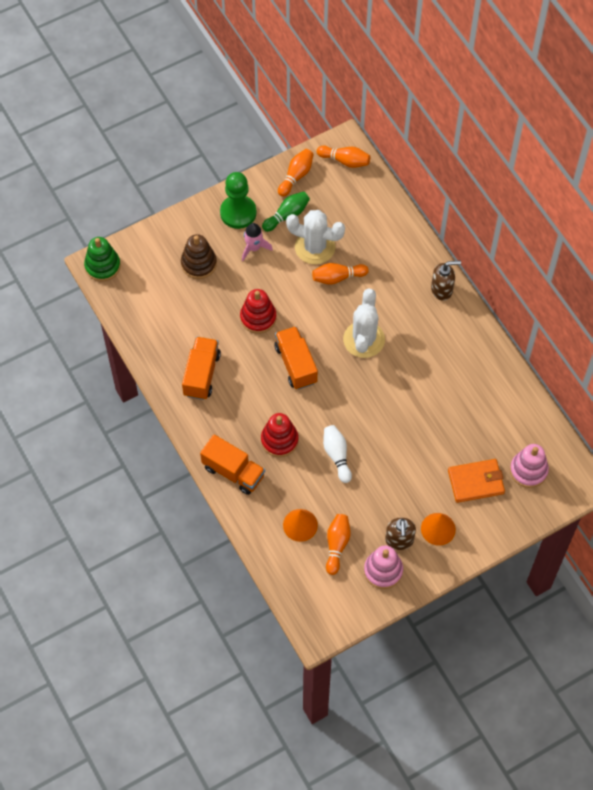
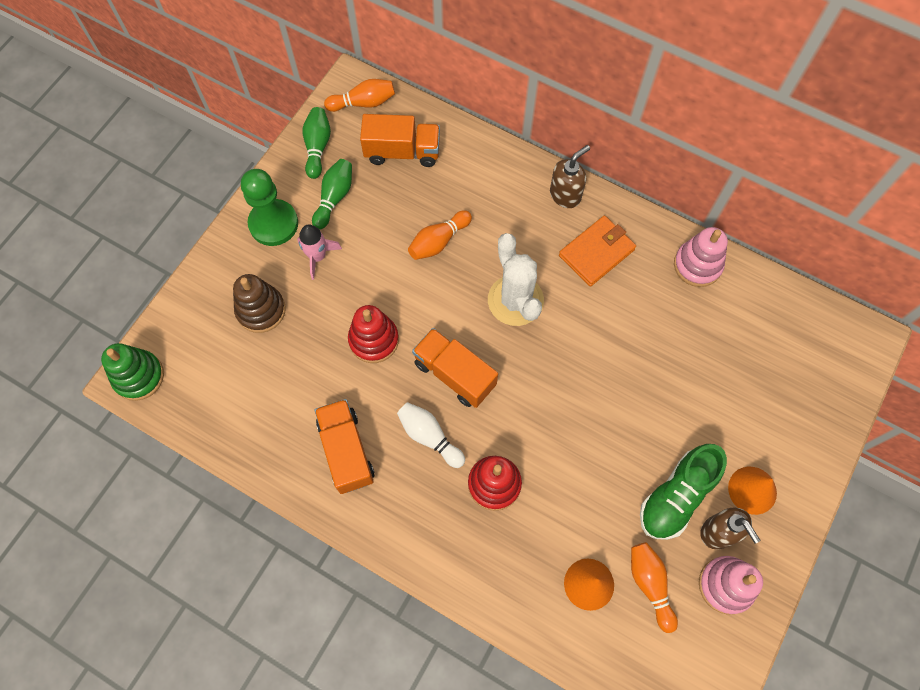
camera: 30 degrees left, 5 degrees up
orange truck [200,434,265,495] -> orange truck moved to [360,114,440,167]
orange bowling pin [278,149,314,197] -> green bowling pin [303,107,331,179]
white cactus [286,210,345,265] -> none
white bowling pin [323,425,352,483] -> white bowling pin moved to [397,402,465,468]
orange wallet [448,459,505,503] -> orange wallet moved to [559,216,636,286]
pink stacking toy [510,444,549,488] -> pink stacking toy moved to [674,227,728,287]
none -> green shoe [640,444,727,540]

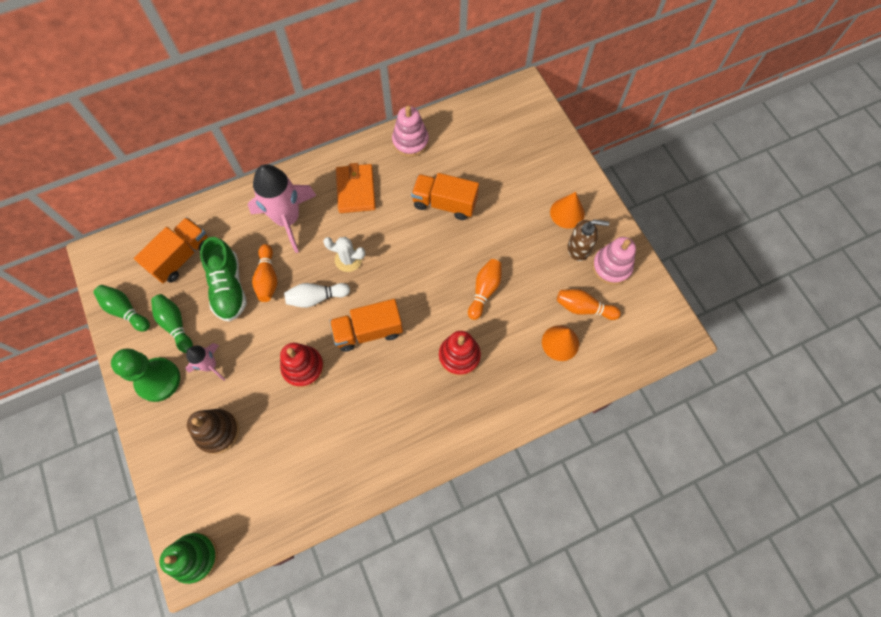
camera: 55 degrees left, 0 degrees up
orange truck [315,399,374,494] -> orange truck moved to [411,173,479,220]
orange bowling pin [324,79,395,112] -> orange bowling pin moved to [468,259,502,320]
white bowling pin [397,402,465,468] -> white bowling pin moved to [284,283,350,308]
white cactus [488,233,544,326] -> white cactus [323,237,365,272], size x0.61
brown soap dispenser [550,145,590,208] -> none
green shoe [640,444,727,540] -> green shoe moved to [200,237,247,322]
none -> pink rocket [248,164,316,253]

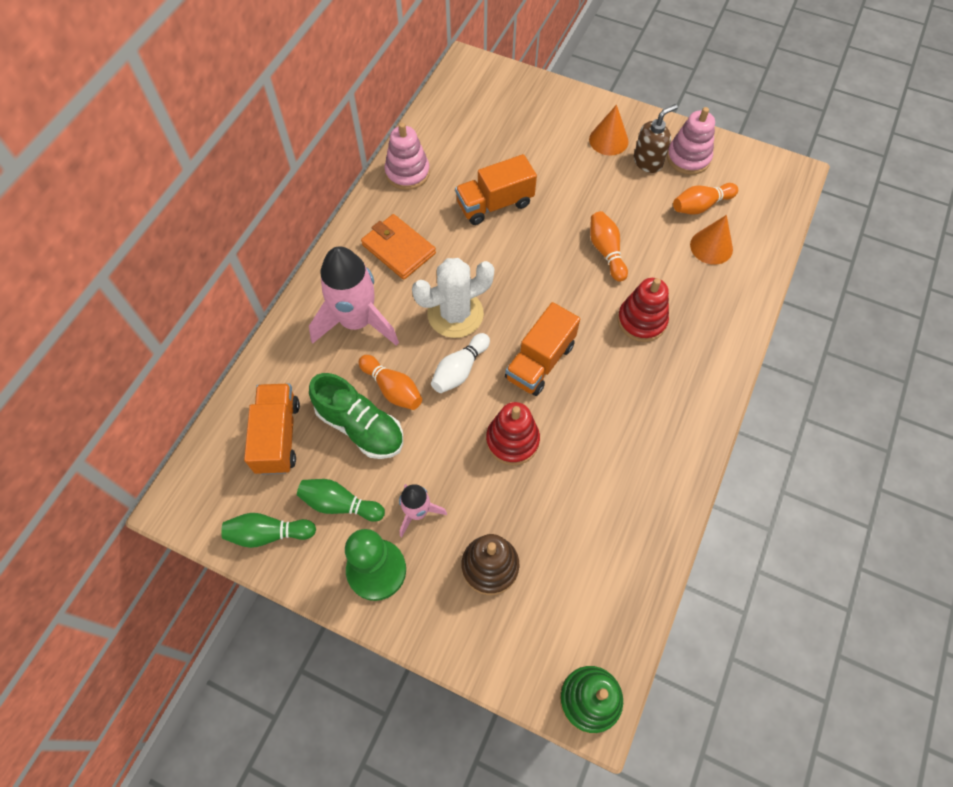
camera: 40 degrees left, 5 degrees down
white cactus [323,237,365,272] -> white cactus [412,258,494,338], size x1.64

